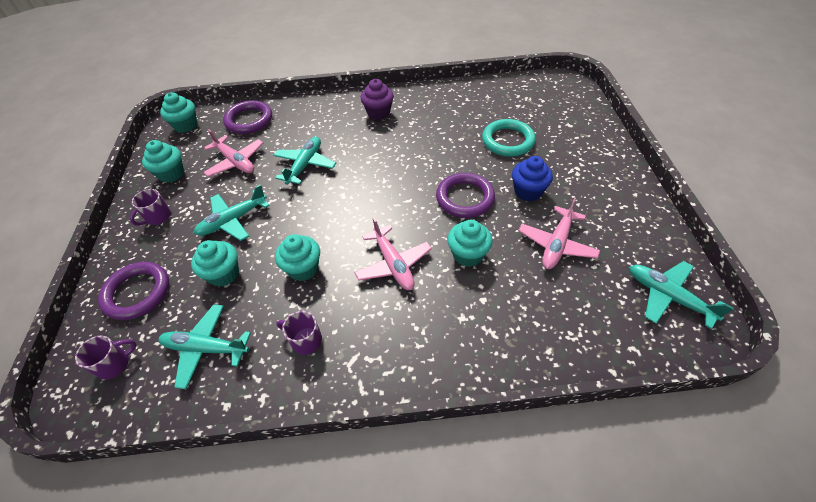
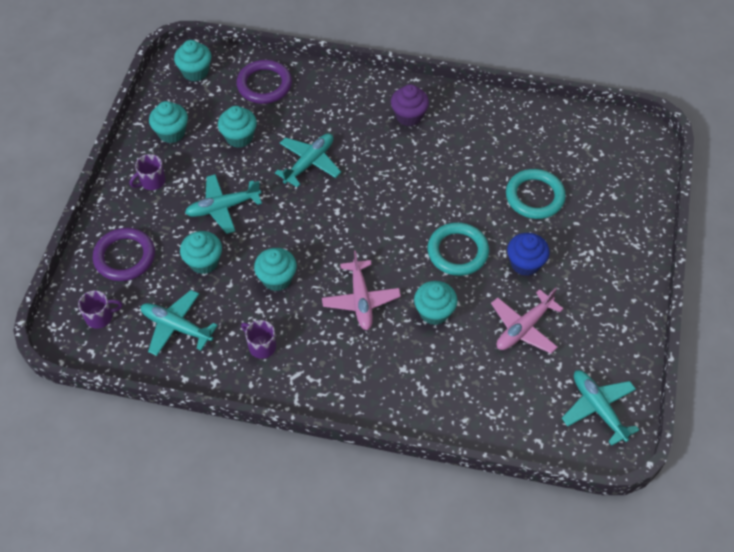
camera: 15 degrees right, 5 degrees up
pink plane [203,129,263,177] -> turquoise cupcake [218,106,257,148]
purple ring [436,173,495,218] -> turquoise ring [427,222,489,276]

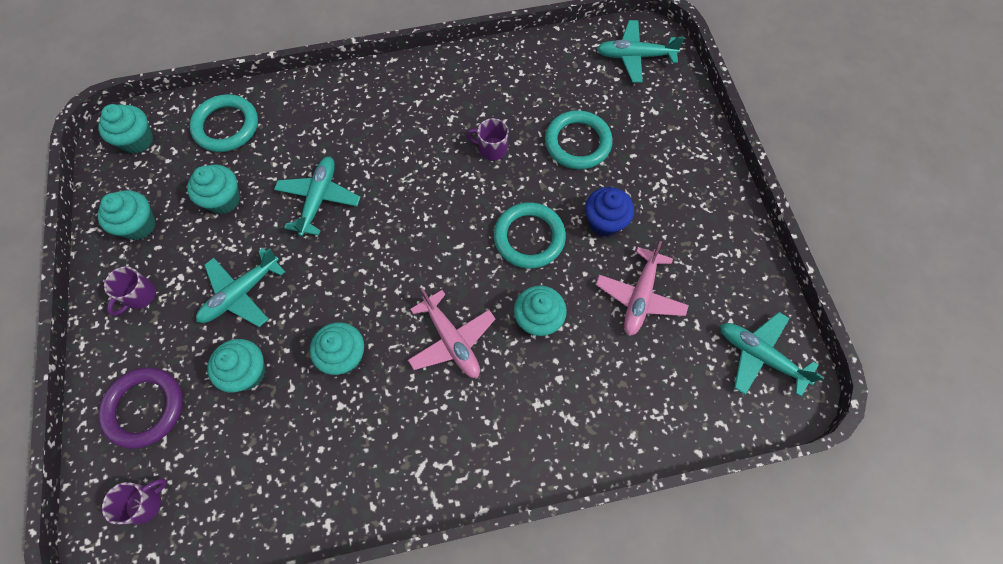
camera: 25 degrees left, 10 degrees up
turquoise plane [141,290,218,356] -> turquoise plane moved to [597,20,685,83]
purple ring [236,60,292,104] -> turquoise ring [189,94,258,152]
purple mug [241,320,276,359] -> purple mug moved to [466,118,509,161]
purple cupcake [391,84,429,126] -> none

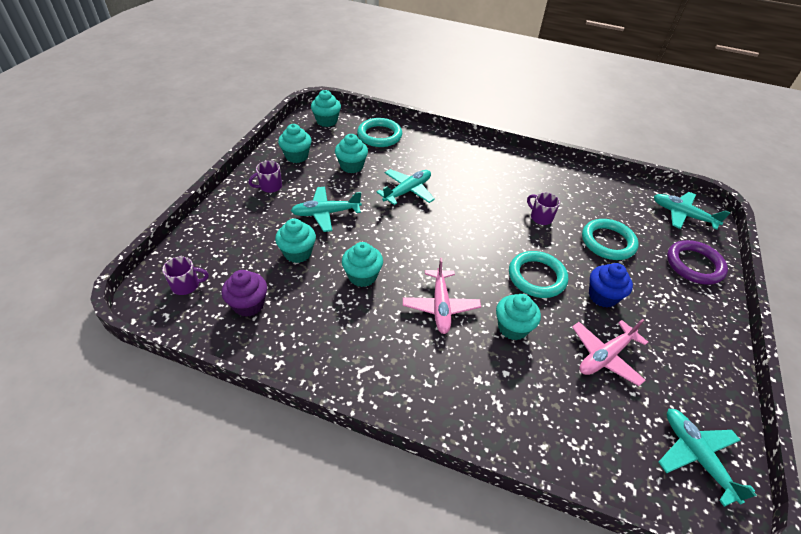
camera: 30 degrees right, 20 degrees down
purple ring [98,368,183,449] -> purple ring moved to [667,240,728,285]
none -> purple cupcake [222,270,267,317]

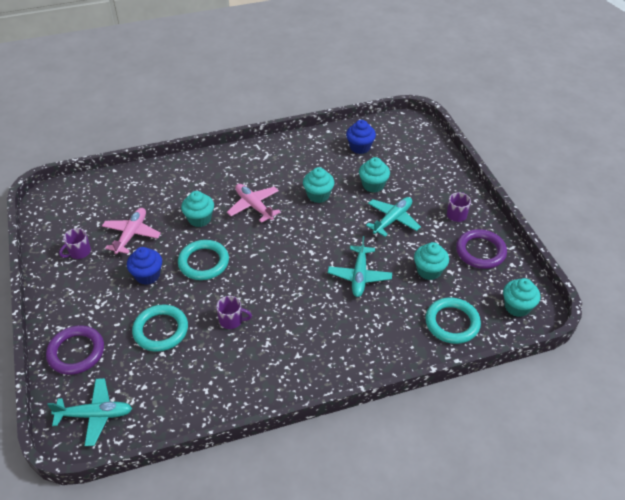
camera: 145 degrees right, 0 degrees up
purple mug [162,257,209,295] -> purple mug moved to [59,228,91,259]
purple cupcake [222,270,267,317] -> blue cupcake [346,120,376,154]
turquoise cupcake [278,124,312,163] -> purple ring [456,229,507,269]
turquoise plane [659,408,757,507] -> none

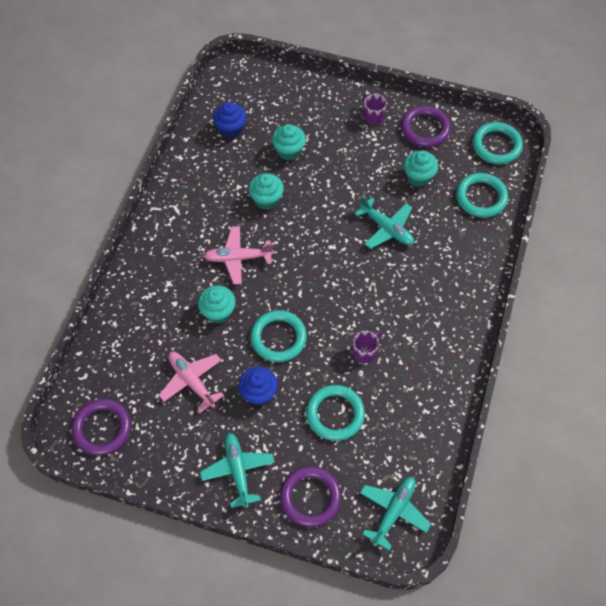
camera: 55 degrees left, 15 degrees up
purple mug [59,228,91,259] -> none
turquoise plane [366,197,421,237] -> turquoise plane moved to [200,433,275,508]
turquoise cupcake [503,278,541,317] -> turquoise ring [473,122,523,164]
none -> purple ring [72,399,131,456]

